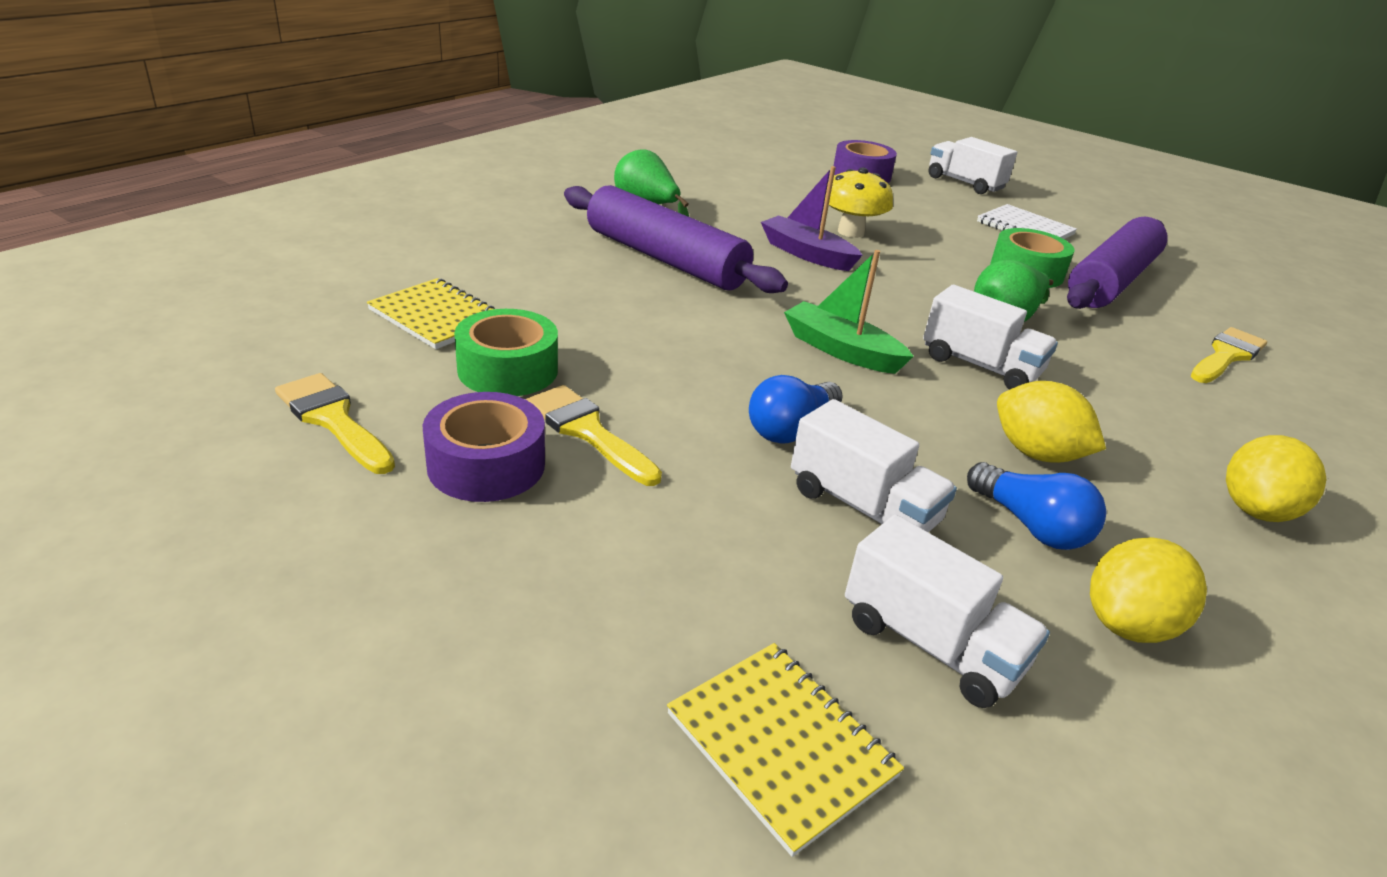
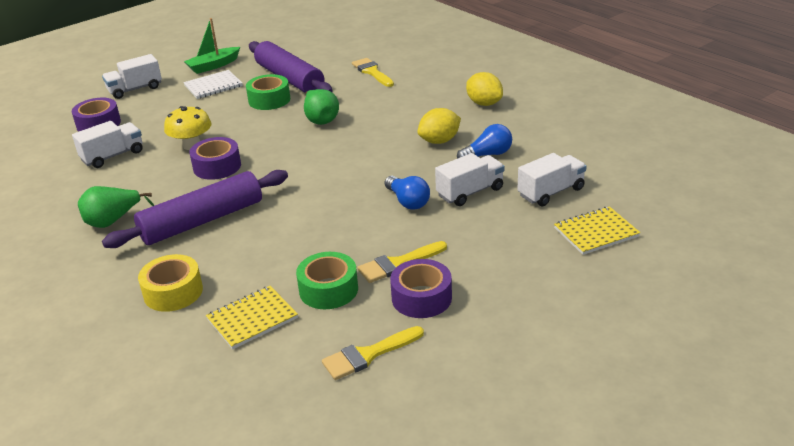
camera: 70 degrees left, 0 degrees up
purple boat [761,166,863,271] -> purple tape [189,137,241,180]
green boat [784,250,914,374] -> green boat moved to [184,18,240,74]
white truck [923,285,1058,390] -> white truck moved to [72,121,143,168]
yellow lemon [1090,537,1207,643] -> none
none -> yellow tape [138,254,203,312]

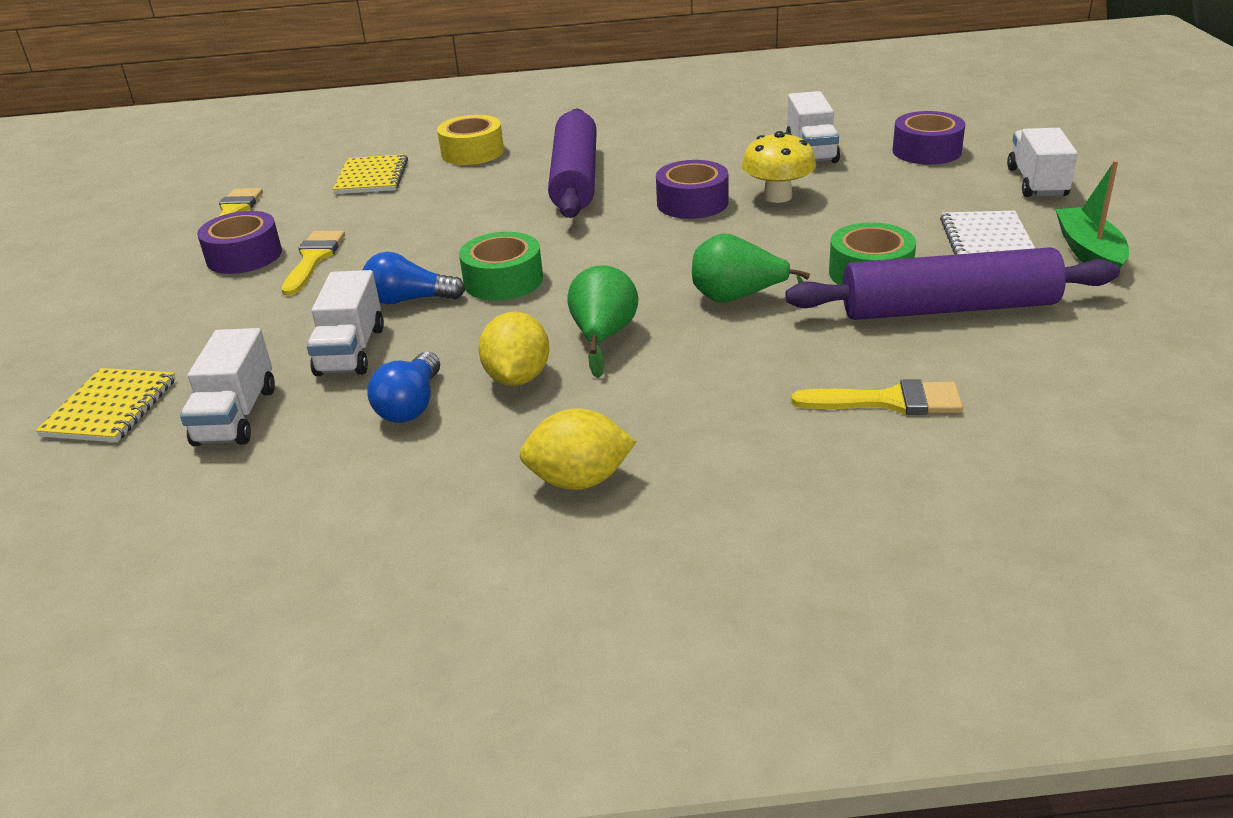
camera: 125 degrees right, 0 degrees up
green pear [78,186,154,228] -> green pear moved to [568,265,638,378]
green tape [296,252,358,309] -> green tape moved to [459,232,543,301]

